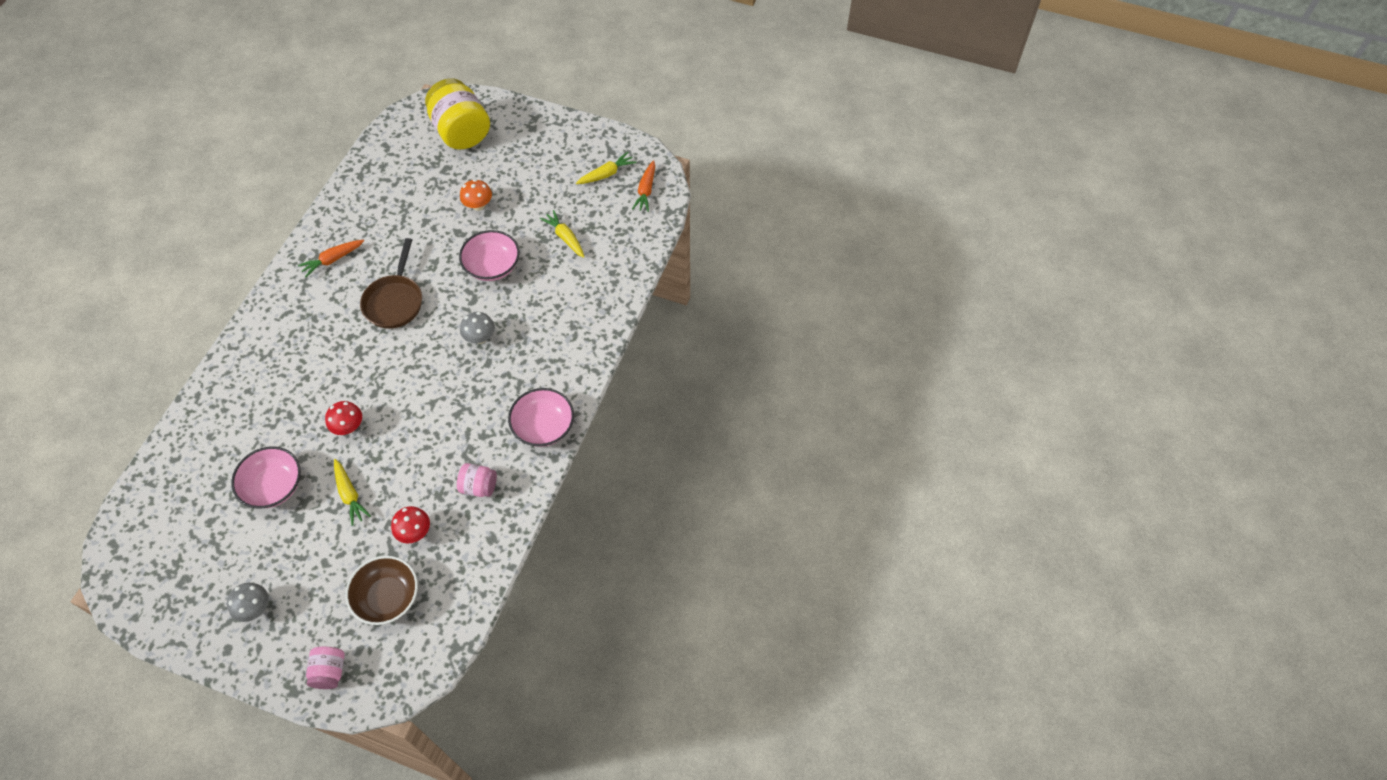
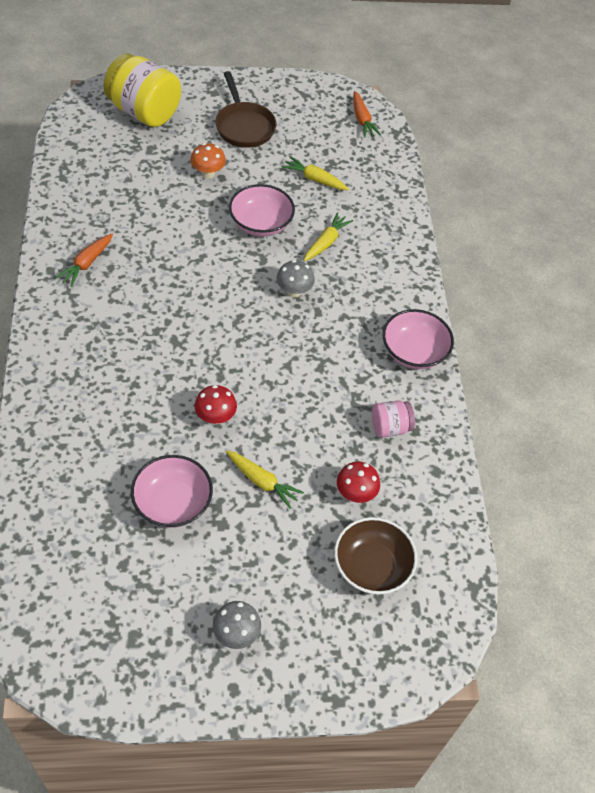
camera: 30 degrees left, 5 degrees down
pink jar [306,647,345,689] -> none
brown pan [360,238,422,329] -> brown pan moved to [215,71,276,148]
yellow carrot [576,152,636,184] -> yellow carrot moved to [304,212,353,261]

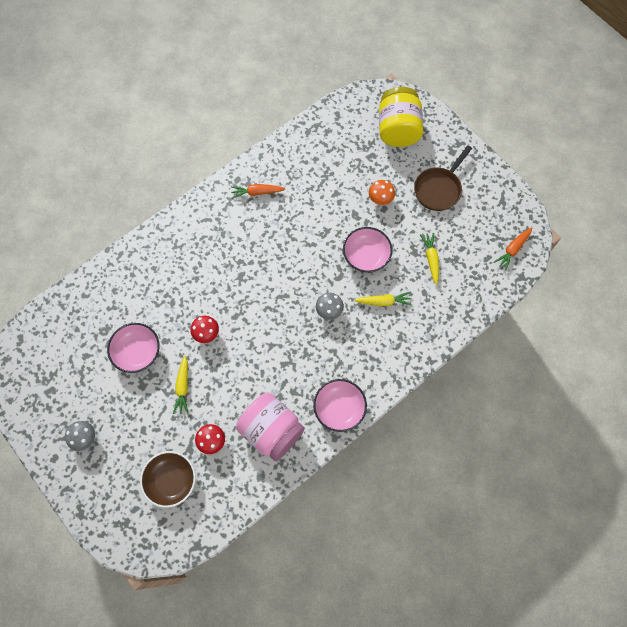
camera: 60 degrees right, 15 degrees up
pink jar [372,400,415,438] -> pink jar [236,393,305,461], size x2.03

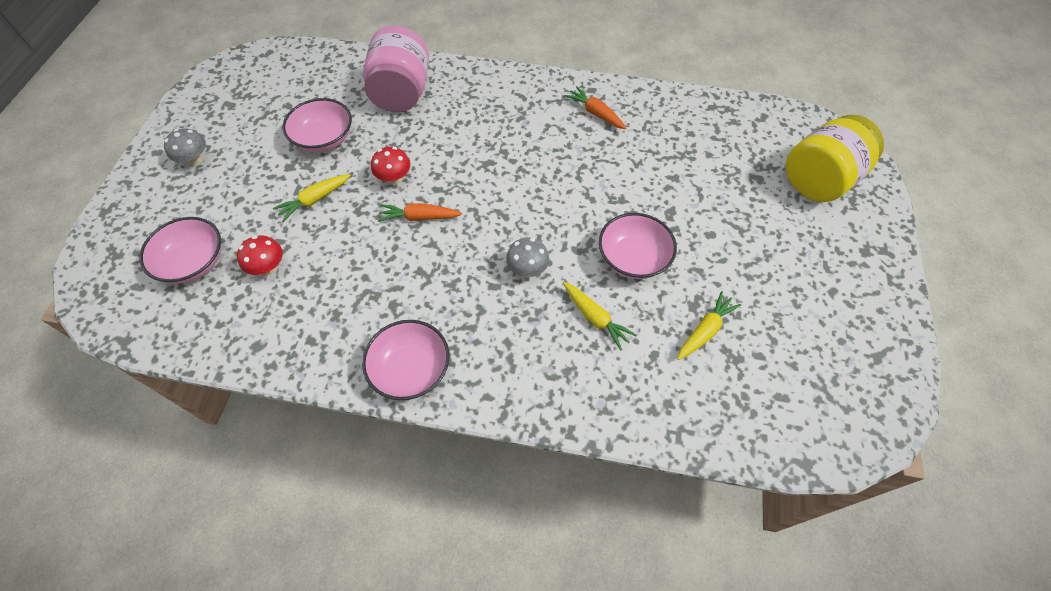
camera: 50 degrees right, 10 degrees down
brown bowl [140,451,196,508] -> pink bowl [139,217,221,284]
pink jar [236,393,305,461] -> pink jar moved to [363,25,429,112]
orange mushroom [369,180,395,205] -> none
brown pan [414,145,472,211] -> none
orange carrot [494,227,532,271] -> orange carrot moved to [378,203,462,222]

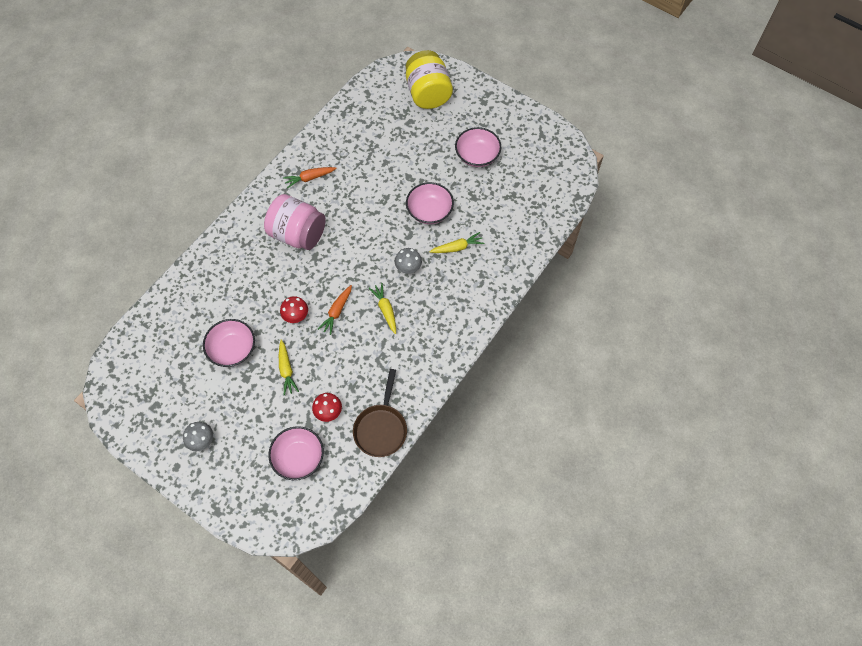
camera: 65 degrees left, 5 degrees up
pink bowl [362,320,449,400] -> pink bowl moved to [455,127,501,167]
pink jar [363,25,429,112] -> pink jar moved to [264,194,326,250]
yellow carrot [677,291,742,360] -> yellow carrot moved to [369,283,396,334]
none -> brown pan [353,369,407,457]

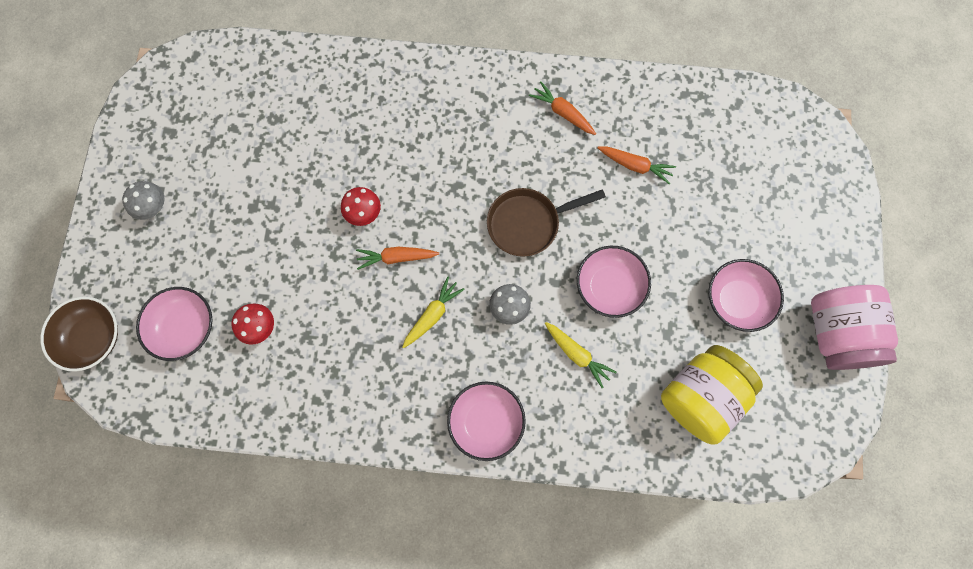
camera: 60 degrees right, 10 degrees up
pink bowl [203,319,255,367] -> pink bowl moved to [447,382,526,461]
pink jar [264,194,326,250] -> pink jar moved to [811,285,898,370]
yellow carrot [279,340,299,396] -> none
brown pan [353,369,407,457] -> brown pan moved to [487,188,606,257]
yellow jar [406,50,453,109] -> yellow jar moved to [661,345,763,444]
none -> brown bowl [40,297,118,371]
none -> orange carrot [598,146,676,184]

